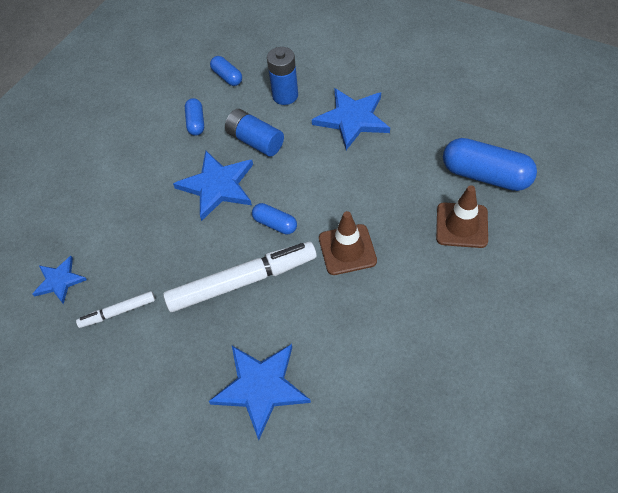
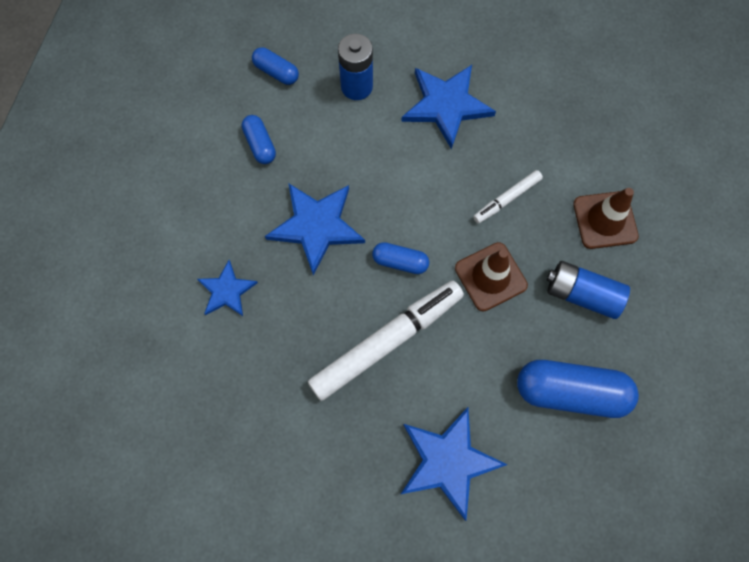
camera: 20 degrees left, 15 degrees up
blue star [32,256,87,304] -> blue star moved to [197,260,258,316]
white marker [76,291,155,328] -> white marker moved to [473,170,543,224]
blue battery [225,109,284,157] -> blue battery moved to [547,261,630,319]
blue capsule [443,138,537,191] -> blue capsule moved to [517,360,639,418]

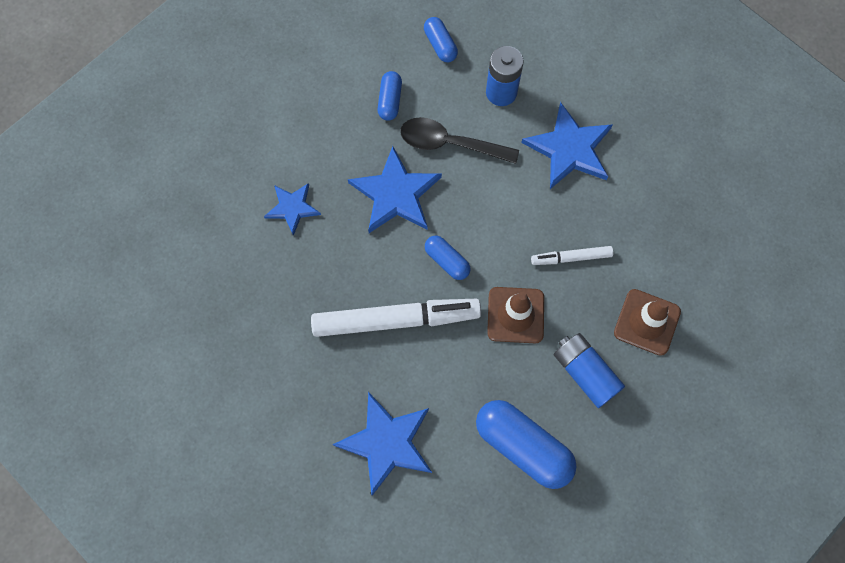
camera: 30 degrees right, 0 degrees up
none -> black spoon [400,117,519,164]

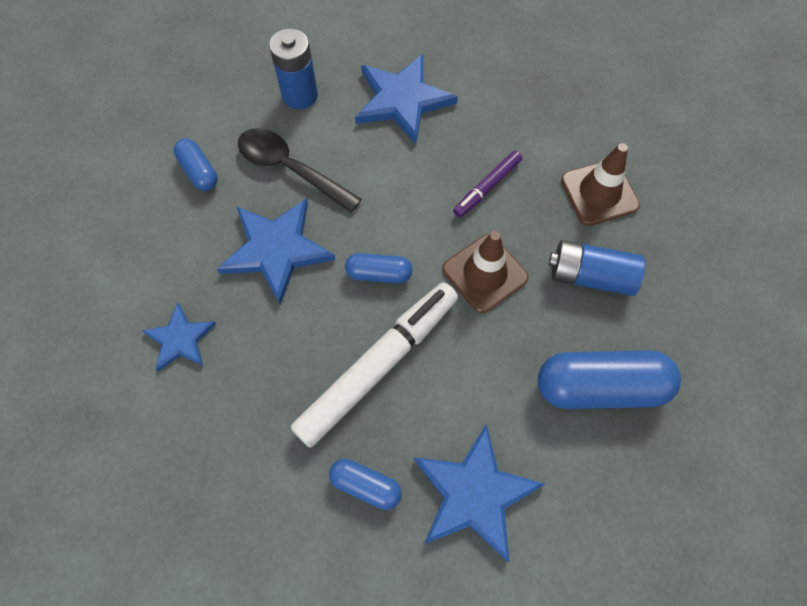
camera: 40 degrees left, 5 degrees down
black spoon [400,117,519,164] -> black spoon turned 60 degrees clockwise [238,128,362,212]
blue capsule [424,17,458,62] -> blue capsule moved to [329,459,402,510]
white marker [531,246,613,265] -> purple marker [453,151,522,218]

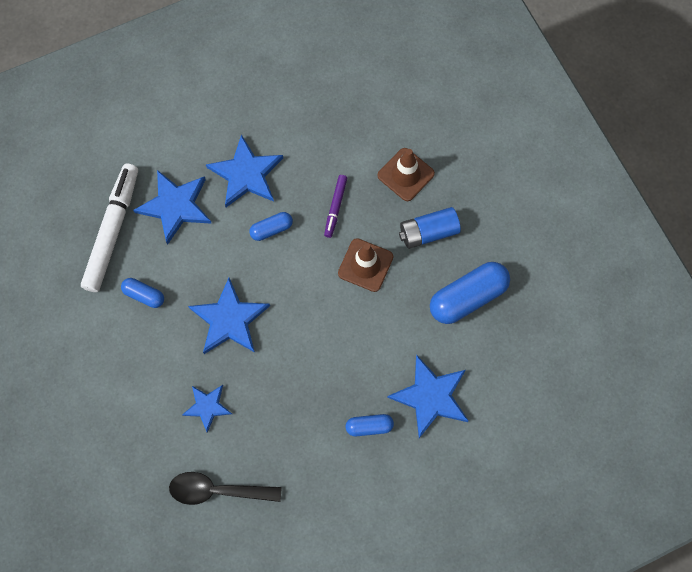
camera: 30 degrees left, 5 degrees up
black spoon [238,128,362,212] -> black spoon moved to [169,472,281,505]
blue battery [269,28,318,109] -> blue star [133,170,212,245]
white marker [291,282,458,448] -> white marker moved to [81,163,138,292]
blue capsule [345,253,413,283] -> blue capsule moved to [249,212,293,241]

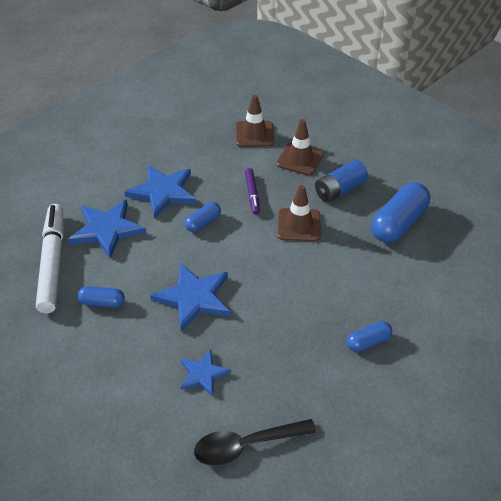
camera: 20 degrees left, 25 degrees down
blue star [387,355,468,438] -> none
none -> brown traffic cone [236,95,274,147]

